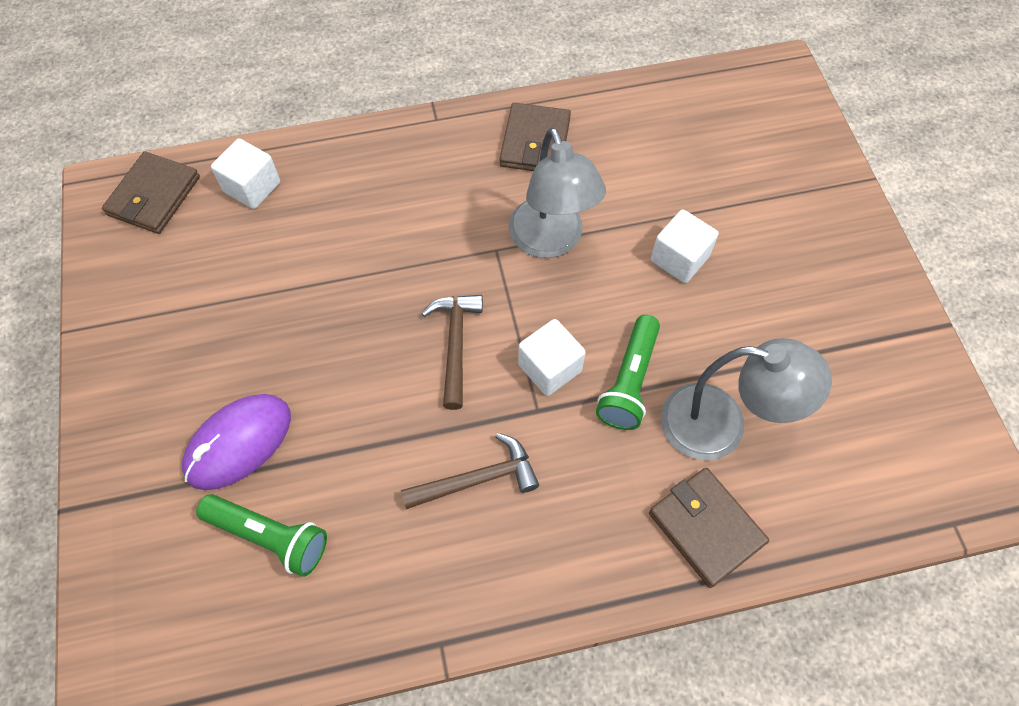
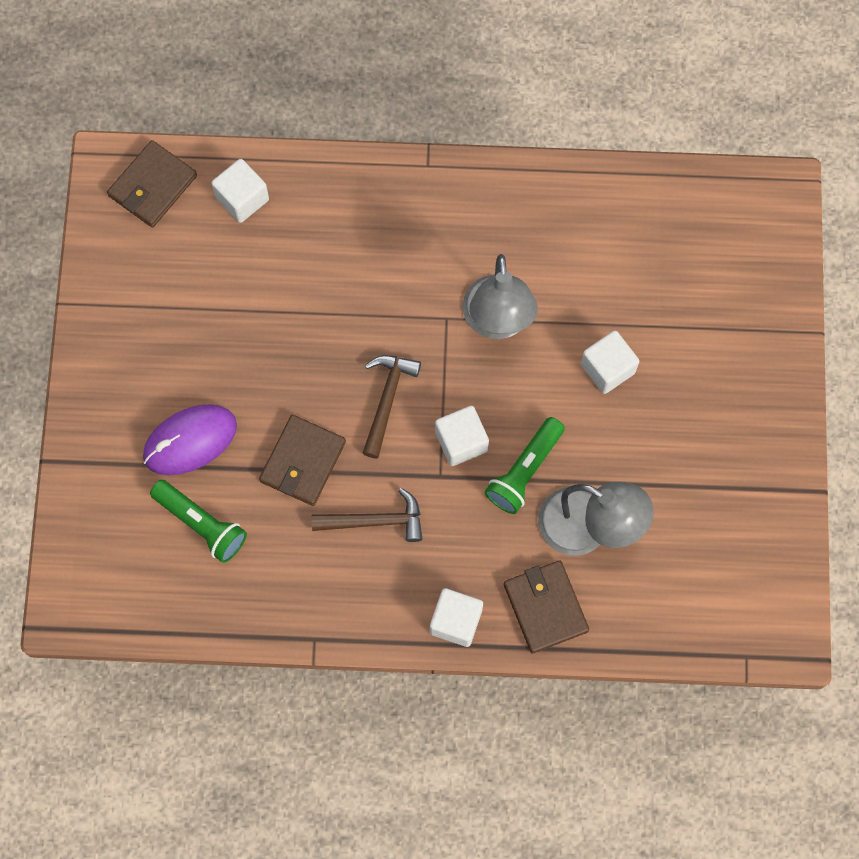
camera: 15 degrees right, 10 degrees up
brown wallet [500,103,571,171] -> brown wallet moved to [259,415,346,506]
none -> white cube [430,588,483,647]

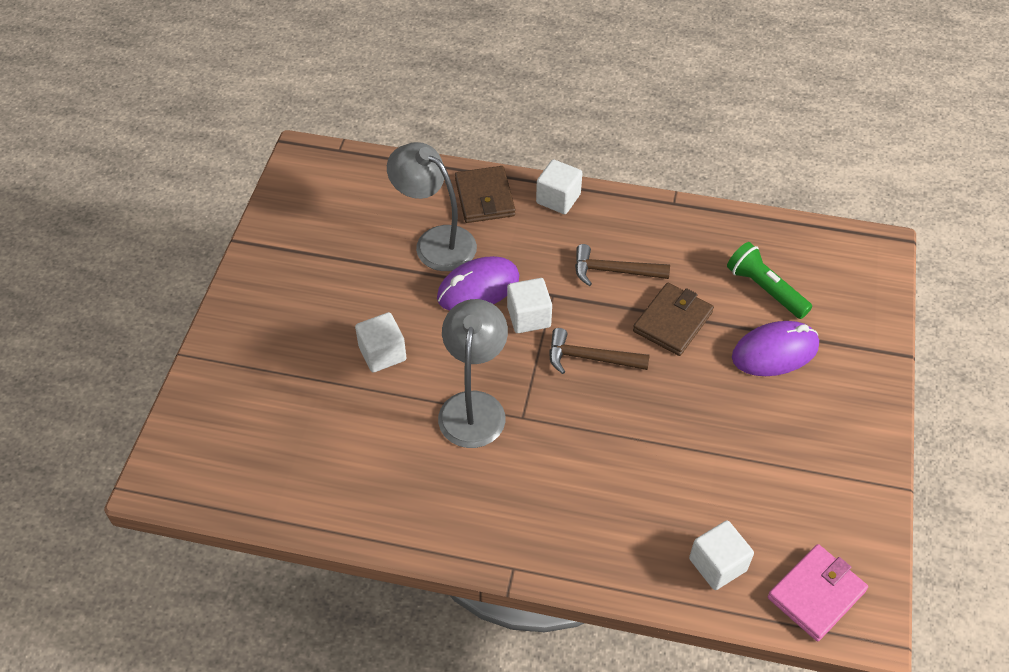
camera: 170 degrees left, 20 degrees down
brown wallet [107,140,197,227] -> pink wallet [767,544,868,641]
brown hammer [363,355,421,458] -> brown hammer turned 75 degrees clockwise [550,328,650,374]
green flashlight [485,417,565,514] -> purple mouse [437,256,519,311]

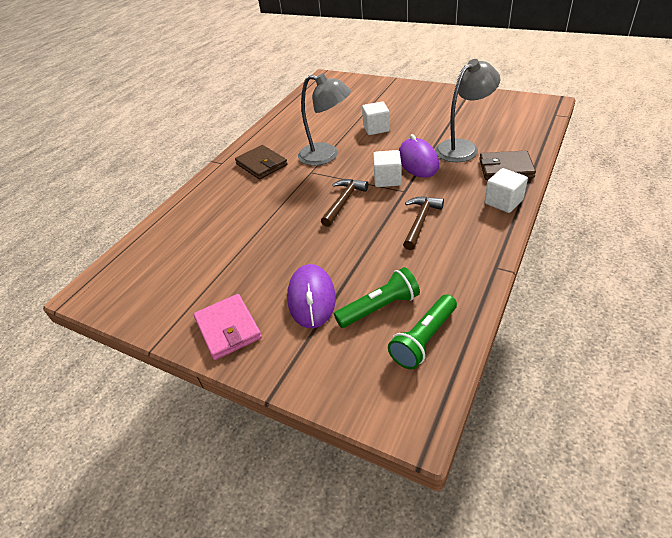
camera: 110 degrees right, 10 degrees down
brown wallet [633,283,714,356] -> brown wallet moved to [235,145,288,179]
white cube [689,521,754,590] -> none
pink wallet [767,544,868,641] -> pink wallet moved to [193,294,262,360]
none -> green flashlight [388,294,457,369]

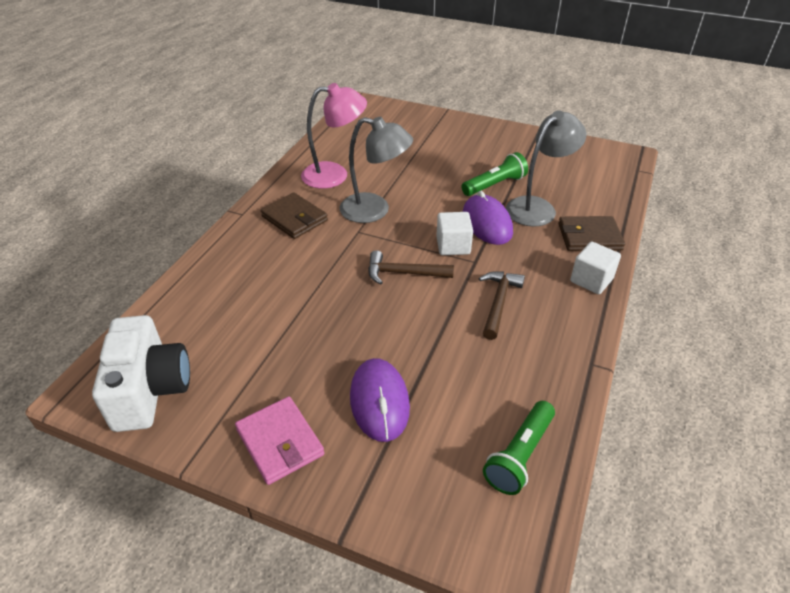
camera: 10 degrees left, 0 degrees up
brown hammer [321,179,368,227] -> brown hammer turned 105 degrees counterclockwise [368,250,454,285]
green flashlight [334,267,420,328] -> green flashlight moved to [461,152,528,196]
white cube [362,101,390,135] -> none
none -> white camera [92,315,190,432]
none -> pink lamp [301,83,367,189]

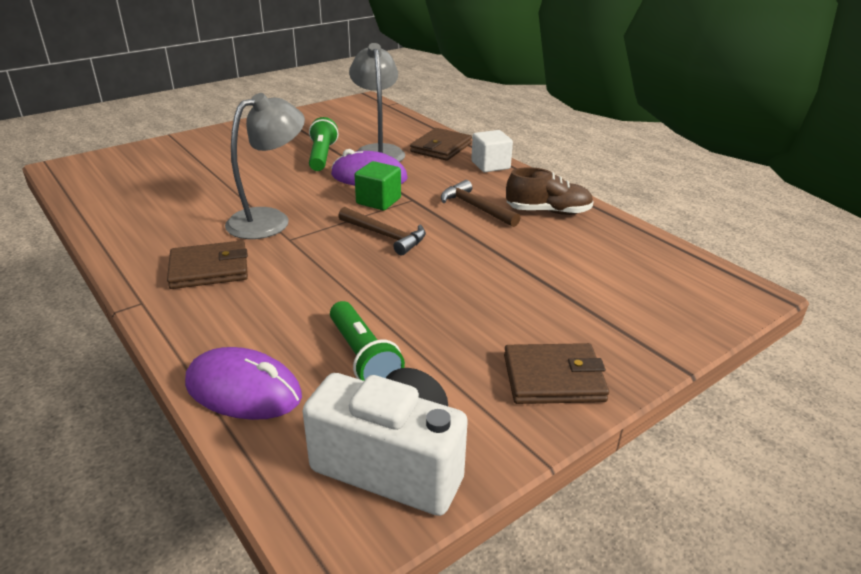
camera: 60 degrees left, 10 degrees down
pink wallet [235,396,324,485] -> brown wallet [504,343,609,404]
pink lamp [301,83,367,189] -> none
purple mouse [350,358,410,442] -> purple mouse moved to [185,347,302,420]
brown hammer [368,250,454,285] -> brown hammer turned 90 degrees counterclockwise [338,207,426,255]
white cube [436,212,473,255] -> green cube [355,161,401,210]
green flashlight [483,401,555,495] -> green flashlight moved to [330,301,405,381]
none -> brown shoe [506,167,594,215]

